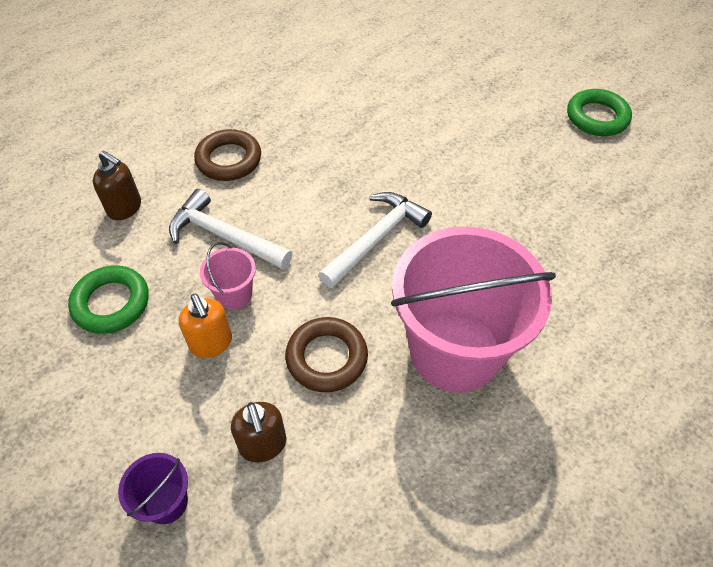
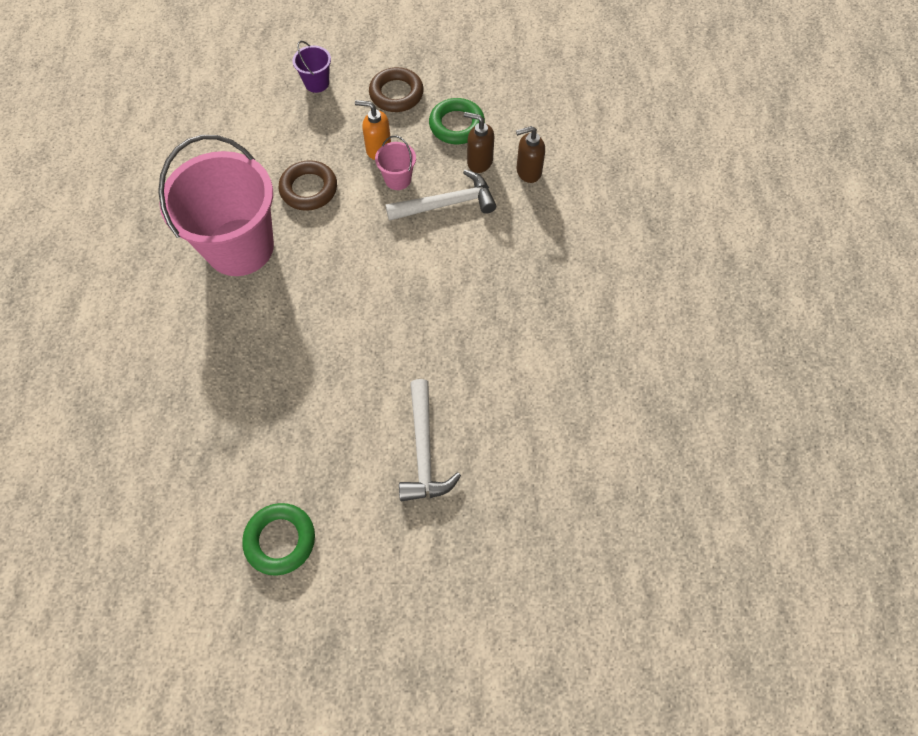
camera: 135 degrees right, 10 degrees up
brown ring [194,129,261,181] -> brown ring moved to [369,67,424,112]
brown soap dispenser [231,402,286,462] -> brown soap dispenser moved to [464,112,494,173]
white hammer [318,192,432,288] -> white hammer moved to [399,379,461,501]

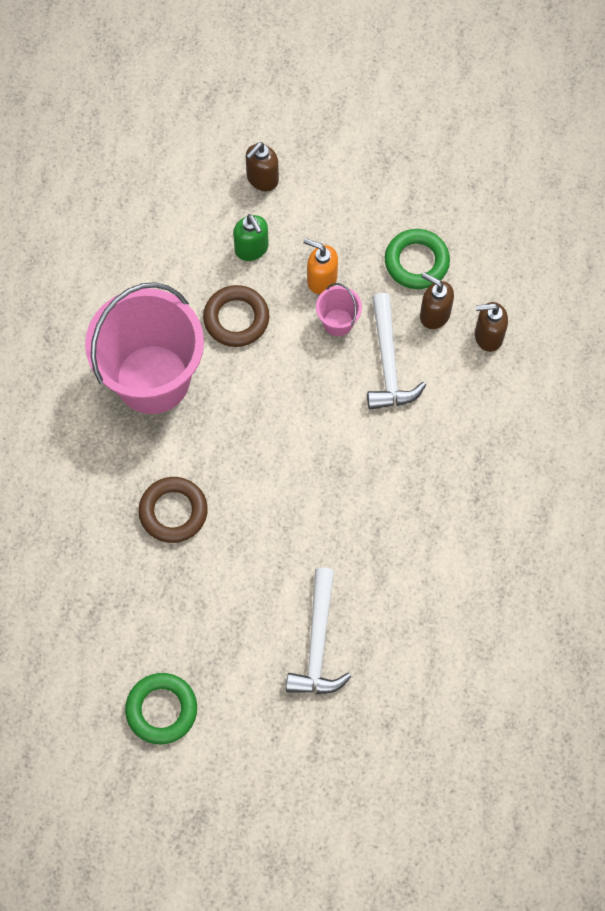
camera: 10 degrees right, 5 degrees up
purple bucket [293,41,331,93] -> brown soap dispenser [246,142,279,191]
brown ring [369,67,424,112] -> brown ring moved to [138,477,208,543]
white hammer [385,170,496,221] -> white hammer turned 90 degrees clockwise [367,293,426,410]
none -> green soap dispenser [233,214,269,261]

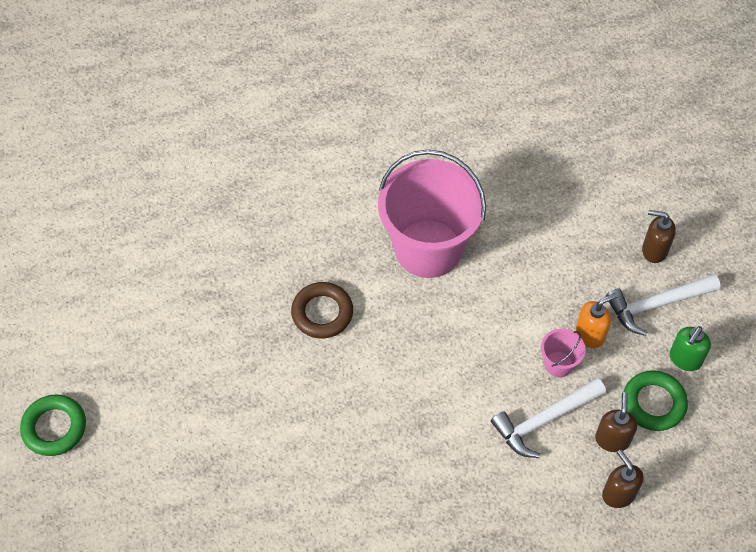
camera: 65 degrees right, 10 degrees down
green ring [125,673,197,744] -> green ring moved to [20,395,86,456]
brown ring [203,285,269,347] -> none
green soap dispenser [233,214,269,261] -> green soap dispenser moved to [670,326,711,371]
white hammer [286,567,351,694] -> white hammer moved to [606,274,721,336]
orange soap dispenser [303,238,338,294] -> orange soap dispenser turned 60 degrees clockwise [576,293,618,348]

